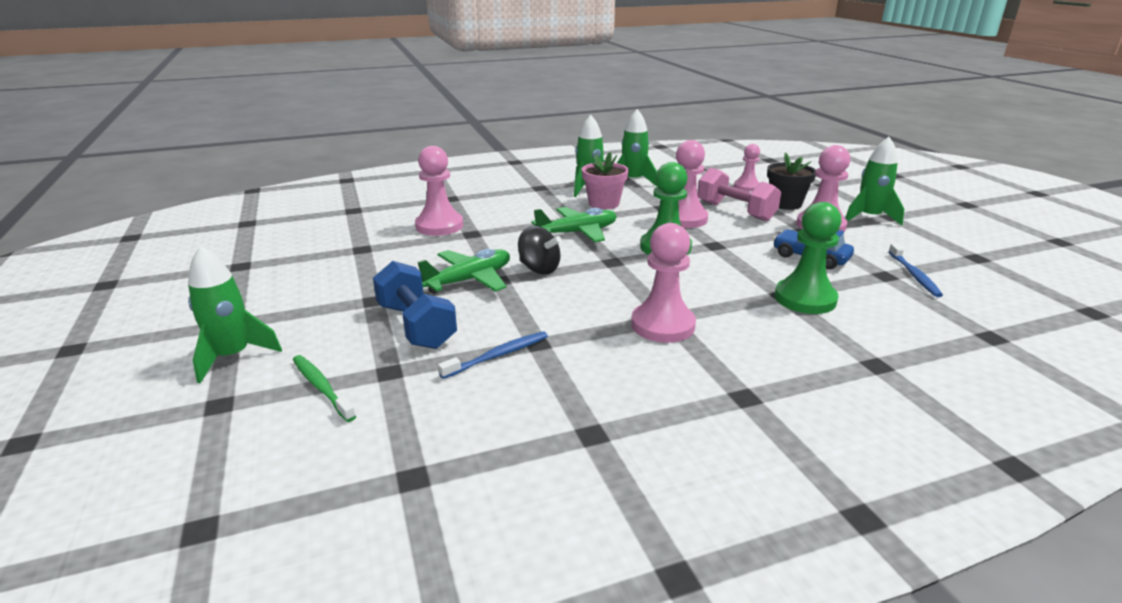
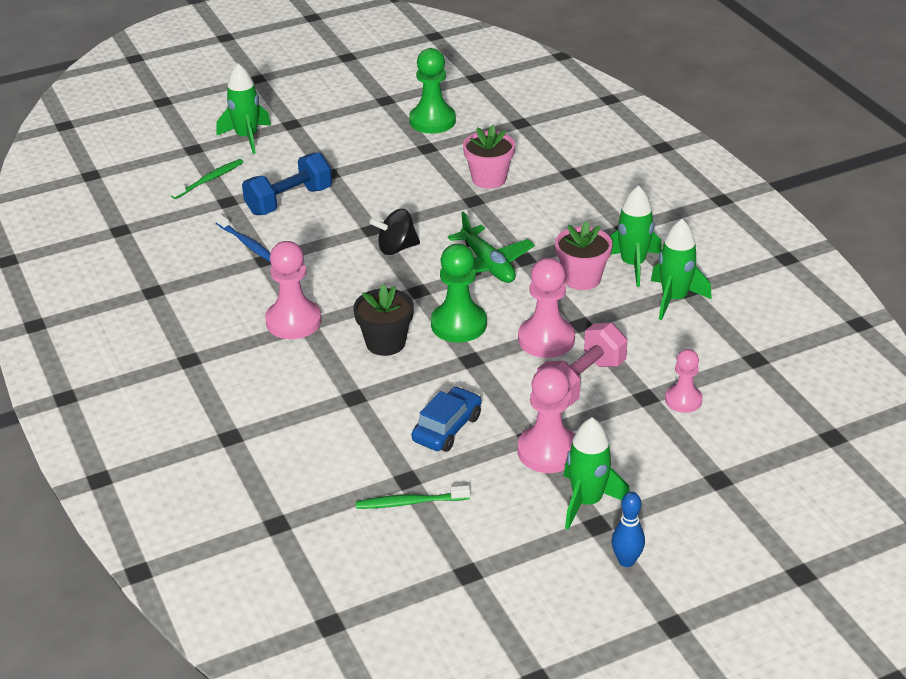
camera: 85 degrees right, 10 degrees up
pink pawn [415,146,463,236] -> pink flower pot [463,125,515,189]
green plane [418,249,510,294] -> none
black spinning top [518,226,561,274] -> black spinning top turned 45 degrees clockwise [370,209,420,255]
black flower pot [767,152,816,210] -> black flower pot moved to [353,284,414,356]
green pawn [775,202,842,314] -> green pawn moved to [409,48,456,134]
blue toothbrush [888,244,943,297] -> green toothbrush [355,485,470,509]
none -> blue bowling pin [612,492,645,567]

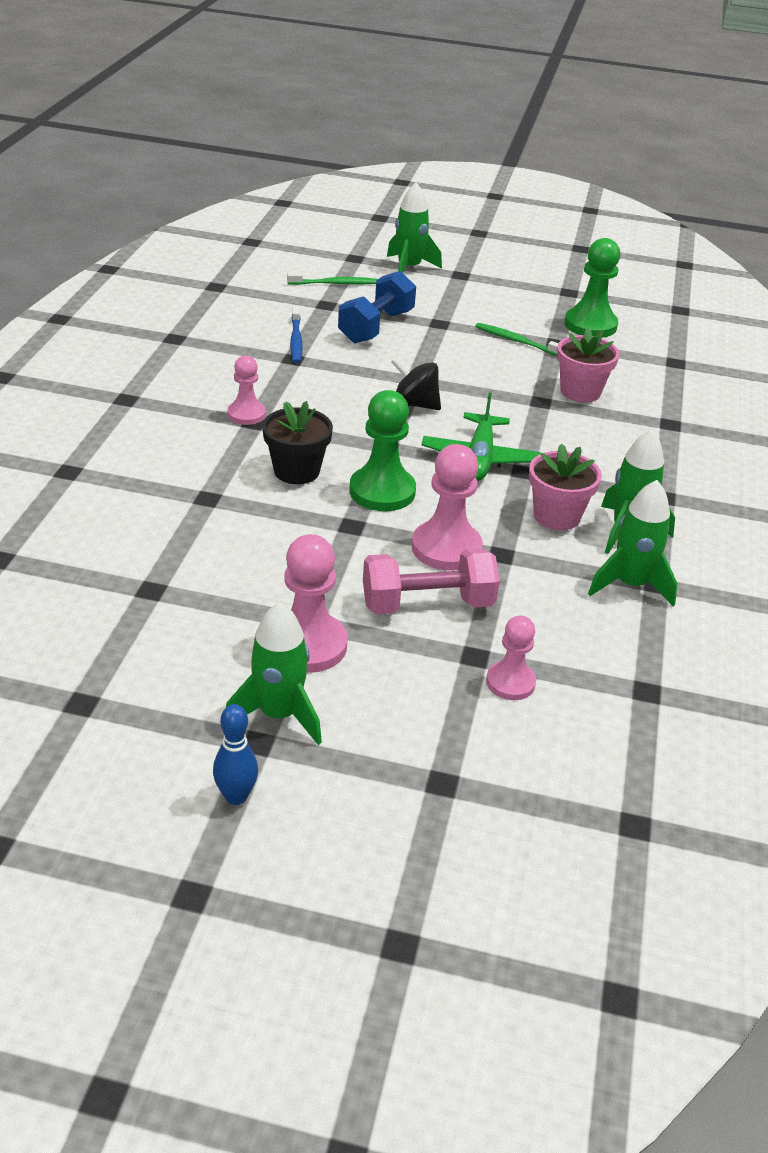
camera: 35 degrees right, 0 degrees up
blue dumbbell [242,152,332,215] -> blue dumbbell turned 60 degrees counterclockwise [338,271,416,343]
pink pawn [265,241,322,339] -> pink pawn [227,355,266,425], size x0.62
green toothbrush [355,485,470,509] -> green toothbrush moved to [475,323,558,356]
blue car [412,386,481,452] -> none

